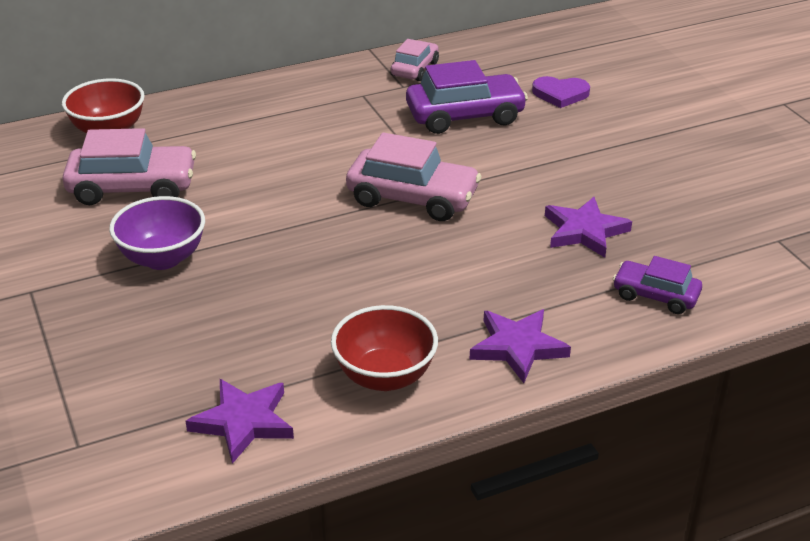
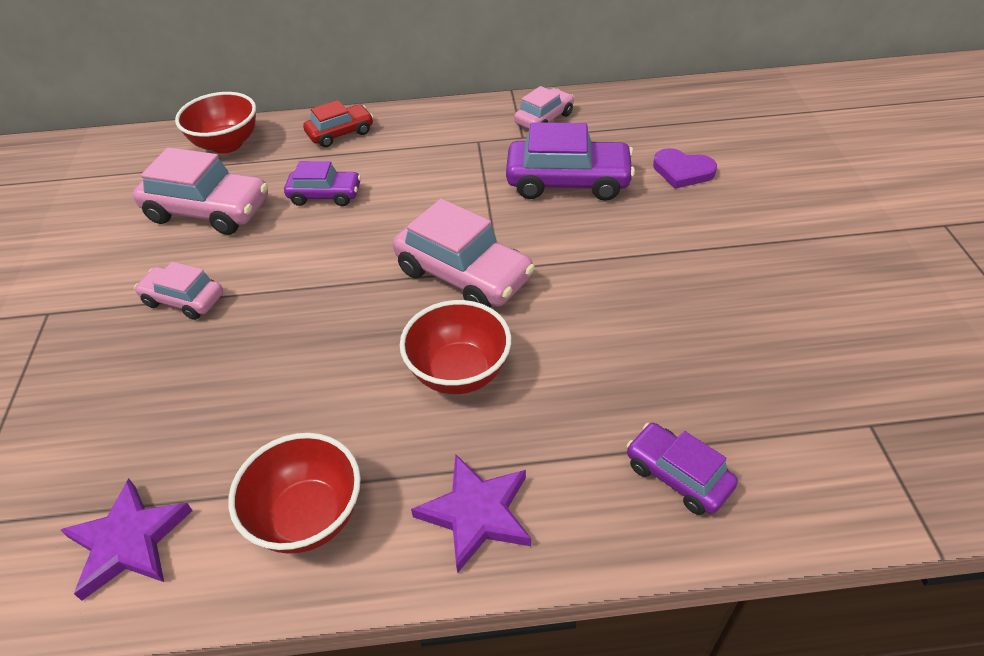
camera: 20 degrees right, 10 degrees up
purple bowl [109,196,205,270] -> pink car [134,262,223,320]
purple star [545,197,632,258] -> none
none -> purple car [284,161,361,206]
none -> red car [303,100,373,147]
none -> red bowl [400,300,511,394]

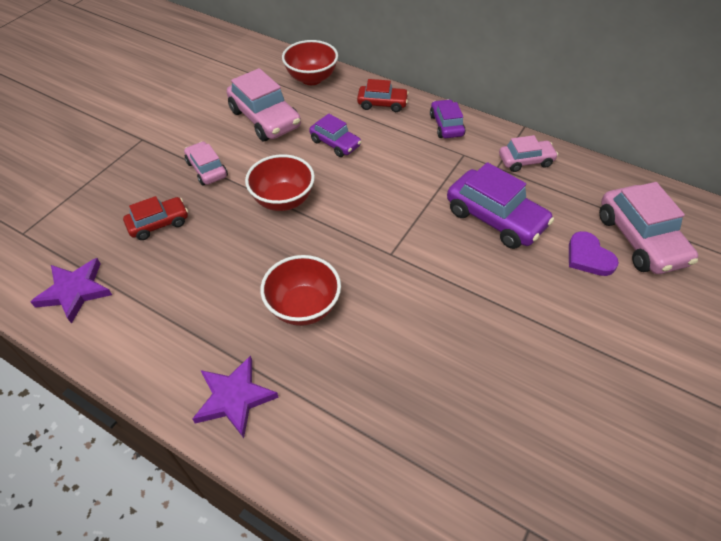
camera: 35 degrees right, 5 degrees up
red bowl [229,433,361,554] -> red bowl moved to [245,154,315,211]
pink car [393,199,535,307] -> pink car moved to [599,182,698,274]
purple car [626,423,738,515] -> purple car moved to [430,99,466,138]
none -> red car [123,196,188,240]

